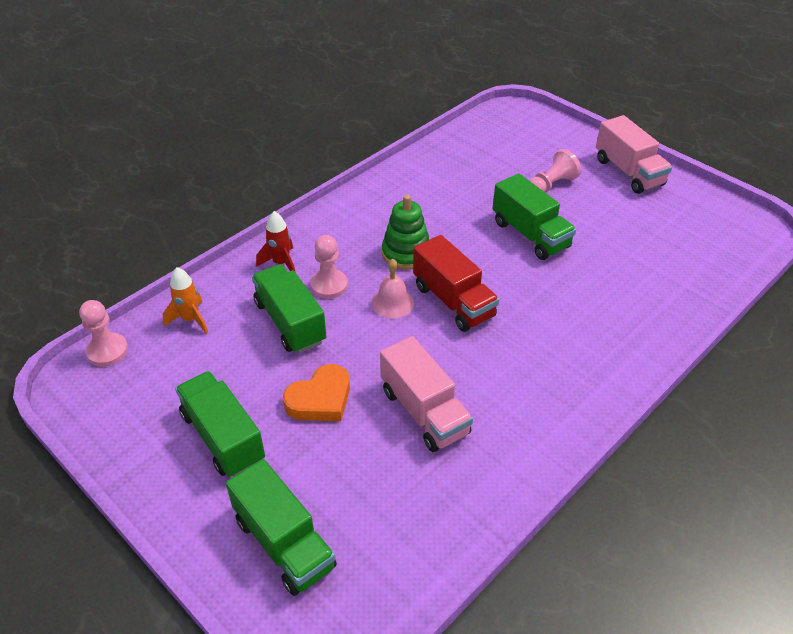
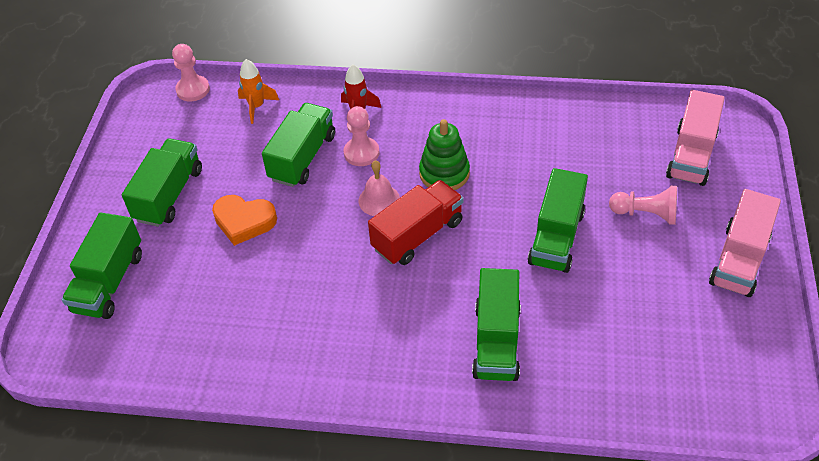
camera: 55 degrees right, 5 degrees up
pink truck [380,336,473,452] -> pink truck moved to [666,90,725,186]
red truck [413,235,499,332] -> red truck turned 150 degrees counterclockwise [368,180,463,265]
none -> green truck [472,268,521,381]

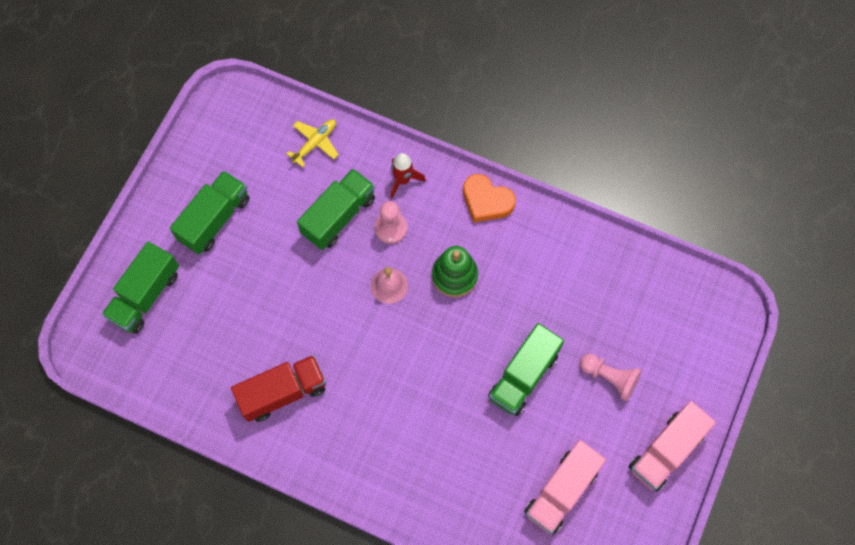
camera: 15 degrees right, 20 degrees up
pink pawn [172,44,210,101] -> none
orange heart [212,195,277,246] -> orange heart moved to [463,174,516,222]
orange rocket [238,59,279,124] -> yellow plane [286,119,339,167]
red truck [368,180,463,265] -> red truck moved to [231,355,326,422]
green truck [472,268,521,381] -> none
pink truck [666,90,725,186] -> pink truck moved to [524,440,606,534]

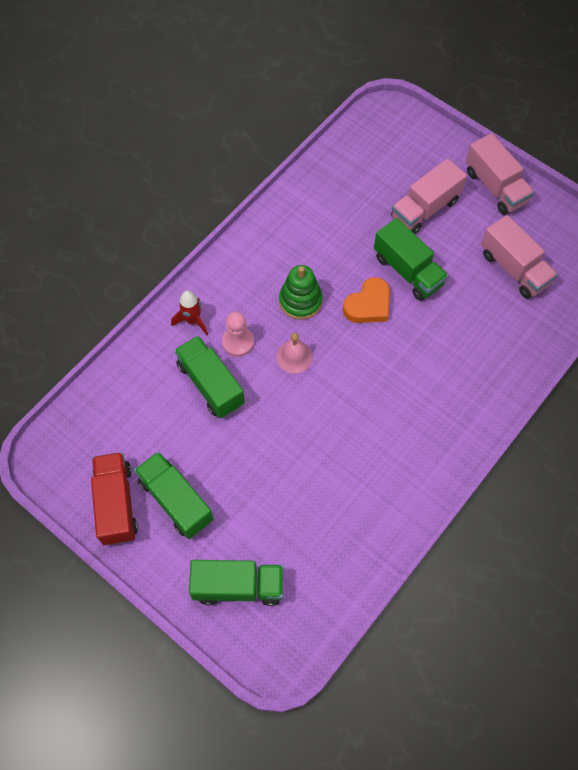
camera: 75 degrees left, 5 degrees down
green truck [102,241,179,334] -> green truck turned 45 degrees counterclockwise [189,560,283,606]
red truck [231,355,326,422] -> red truck moved to [91,452,138,545]
yellow plane [286,119,339,167] -> none
orange heart [463,174,516,222] -> orange heart moved to [343,277,390,323]
pink pawn [580,354,642,401] -> pink truck [391,159,467,234]

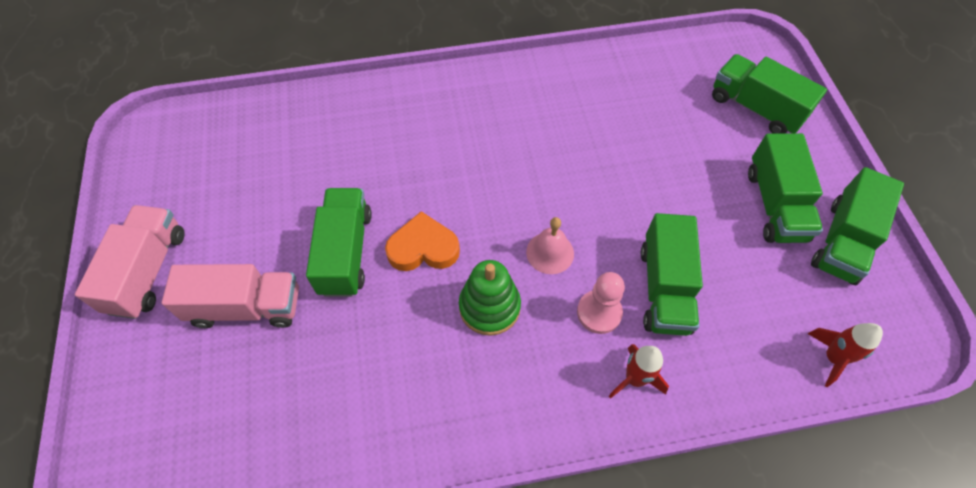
camera: 140 degrees left, 5 degrees down
red truck [91,452,138,545] -> green truck [811,167,904,285]
pink truck [481,215,558,299] -> none
none -> red rocket [808,323,883,387]

